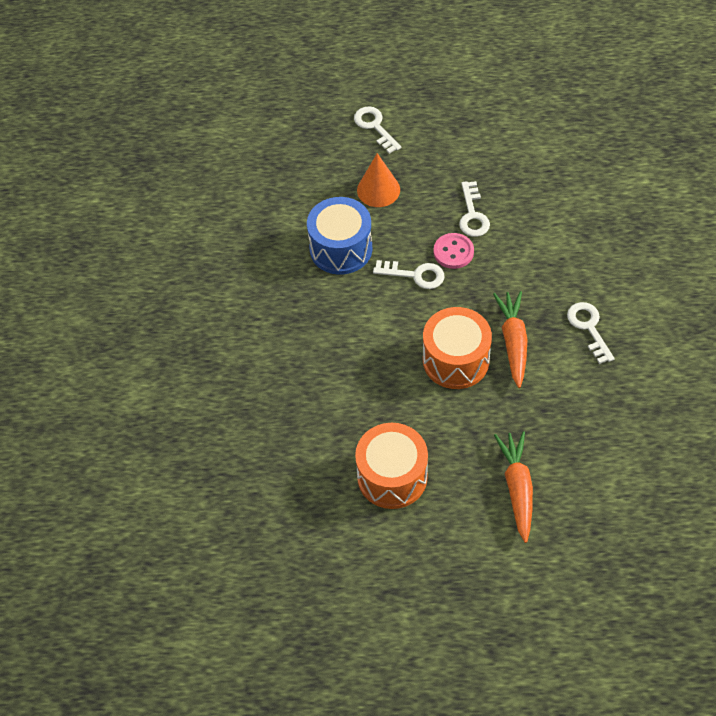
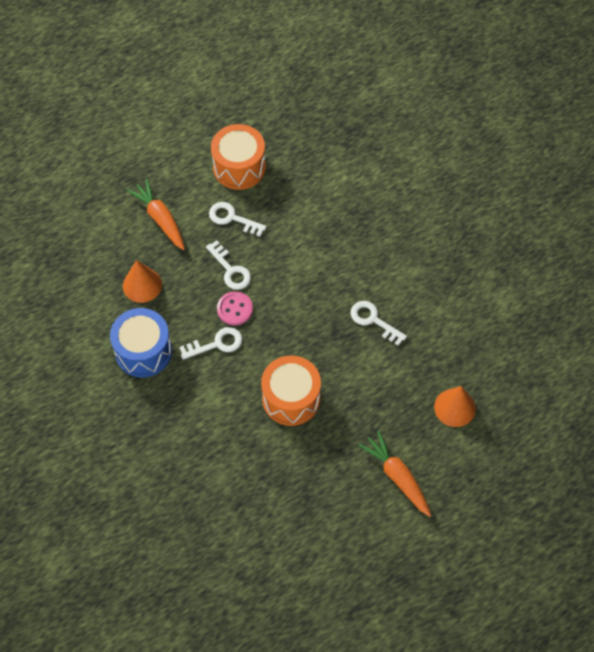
camera: 35 degrees left, 5 degrees up
white key [354,106,401,154] -> white key moved to [209,202,267,237]
orange drum [355,423,428,509] -> orange drum moved to [211,124,266,190]
orange carrot [493,291,528,388] -> orange carrot moved to [127,179,185,250]
none -> orange cone [434,386,476,427]

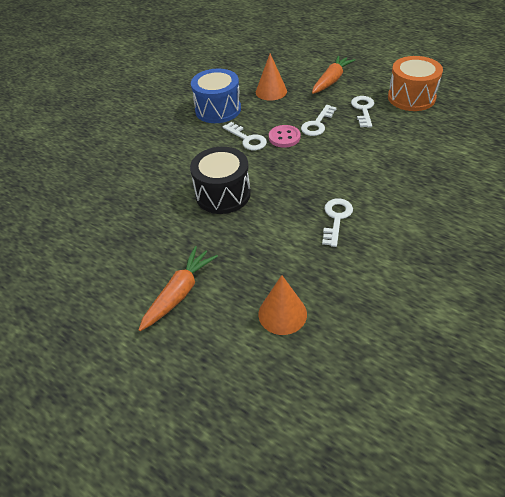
camera: 70 degrees right, 15 degrees down
orange drum [261,355,321,426] -> black drum [190,147,251,214]

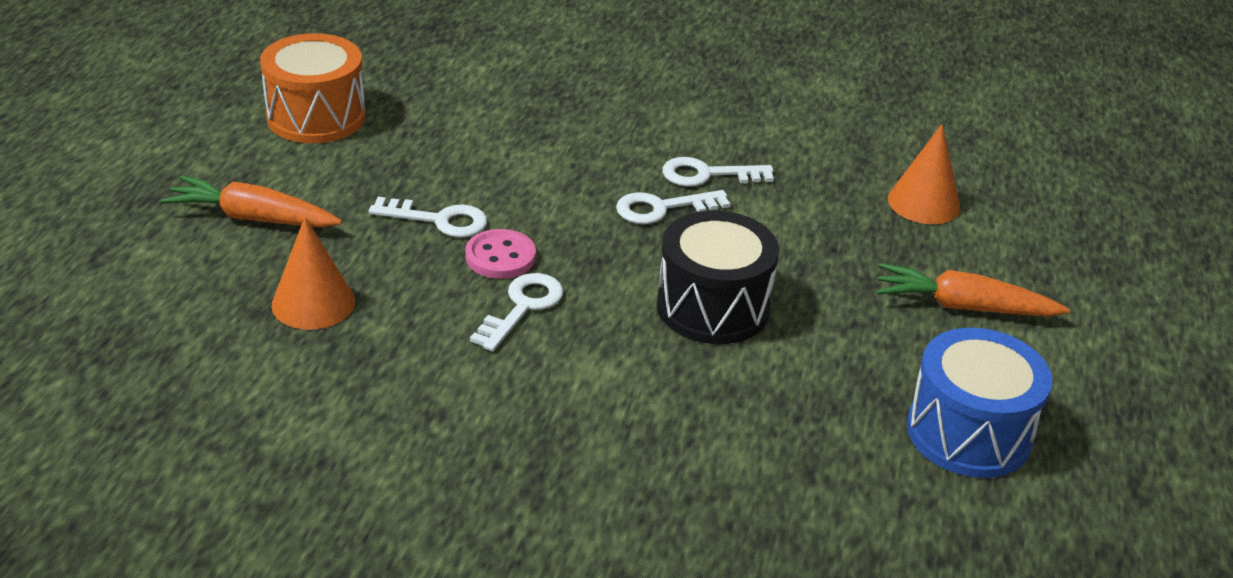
camera: 115 degrees left, 10 degrees down
blue drum [191,69,241,123] -> blue drum moved to [907,327,1052,478]
white key [351,96,374,128] -> white key moved to [616,190,731,224]

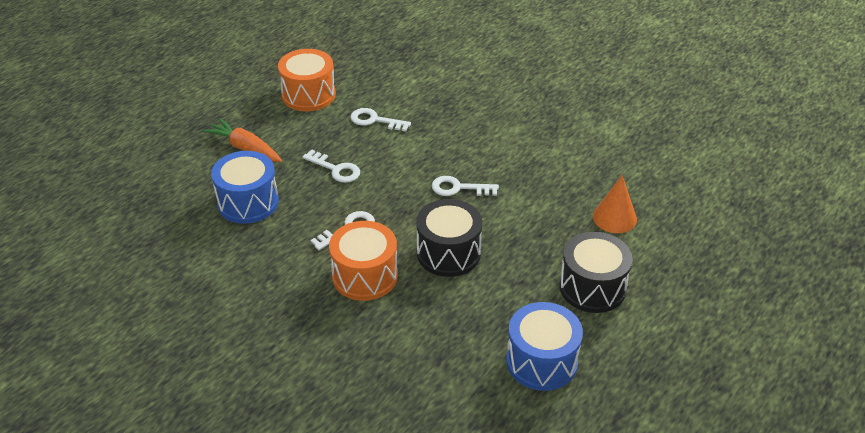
camera: 25 degrees right, 5 degrees up
orange cone [271,217,355,330] -> blue drum [211,151,279,224]
pink button [465,229,536,279] -> none
white key [662,157,774,187] -> white key moved to [350,108,411,132]
orange carrot [877,263,1070,317] -> black drum [559,232,633,313]
none -> orange drum [329,221,398,301]

